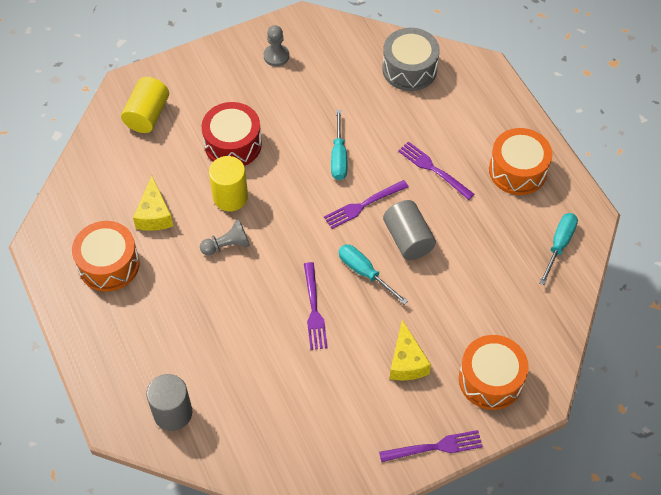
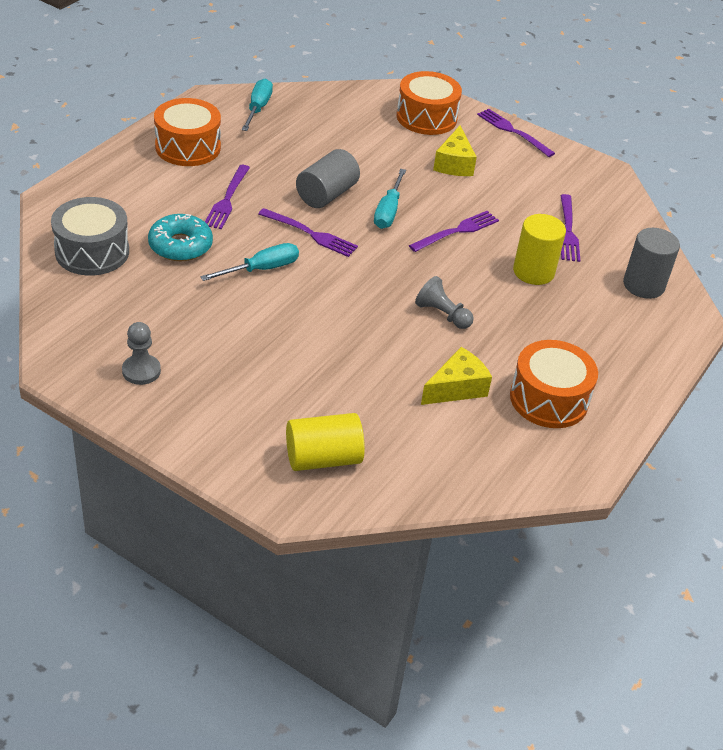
camera: 125 degrees left, 15 degrees down
red drum [202,102,262,166] -> none
yellow cylinder [209,156,248,211] -> yellow cylinder moved to [513,214,566,285]
yellow cheese [390,320,431,380] -> yellow cheese turned 135 degrees clockwise [433,126,477,176]
turquoise screwdriver [539,213,578,285] -> turquoise screwdriver turned 105 degrees clockwise [242,78,273,131]
none -> turquoise donut [148,214,213,261]
none -> purple fork [560,194,580,262]

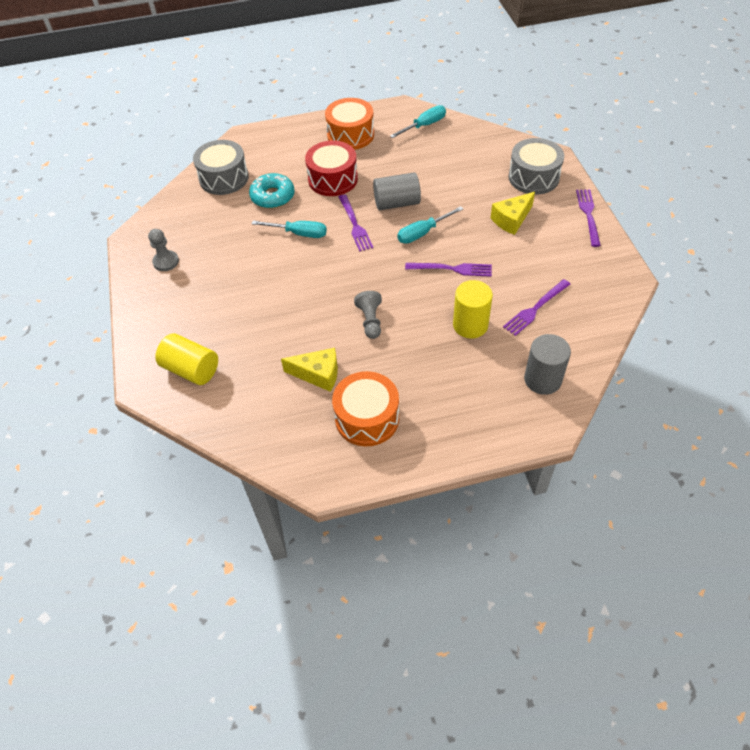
camera: 50 degrees right, 10 degrees up
purple fork [205,165,250,229] -> red drum [305,140,358,196]
orange drum [397,71,462,135] -> grey drum [508,138,564,195]

